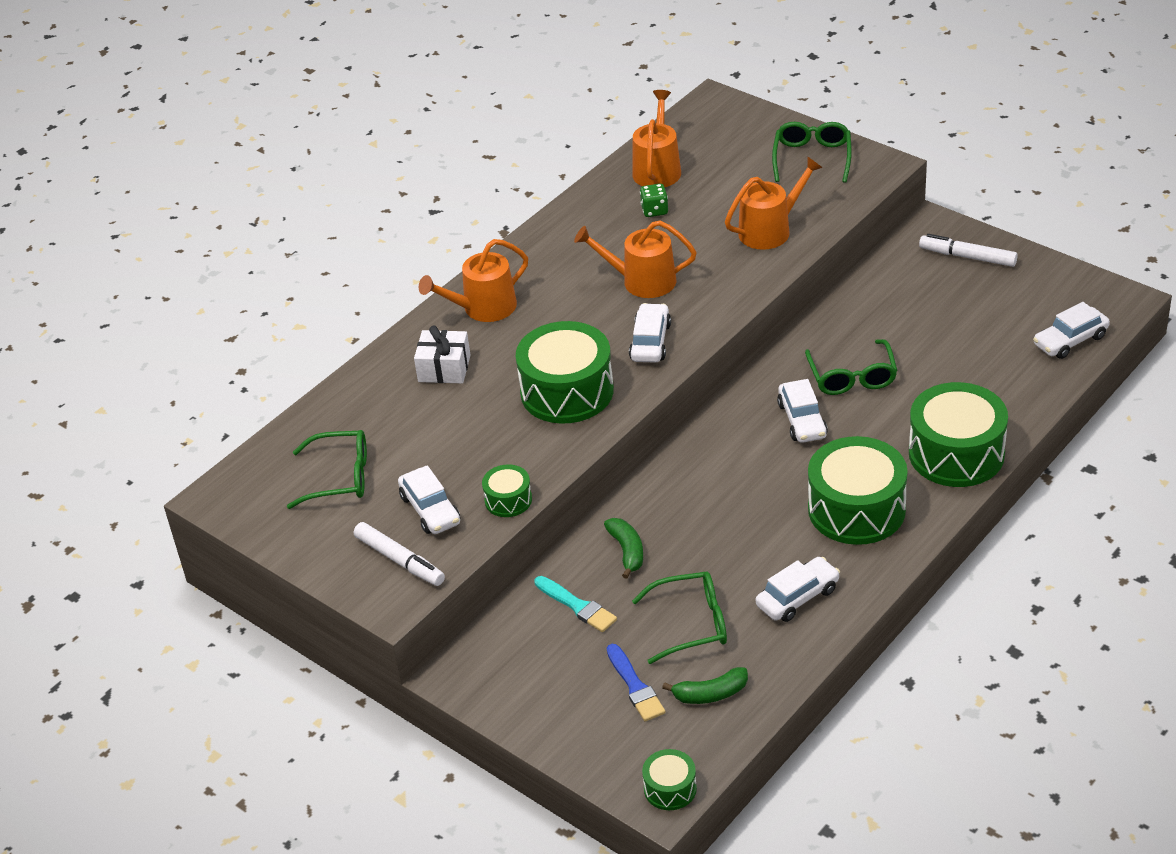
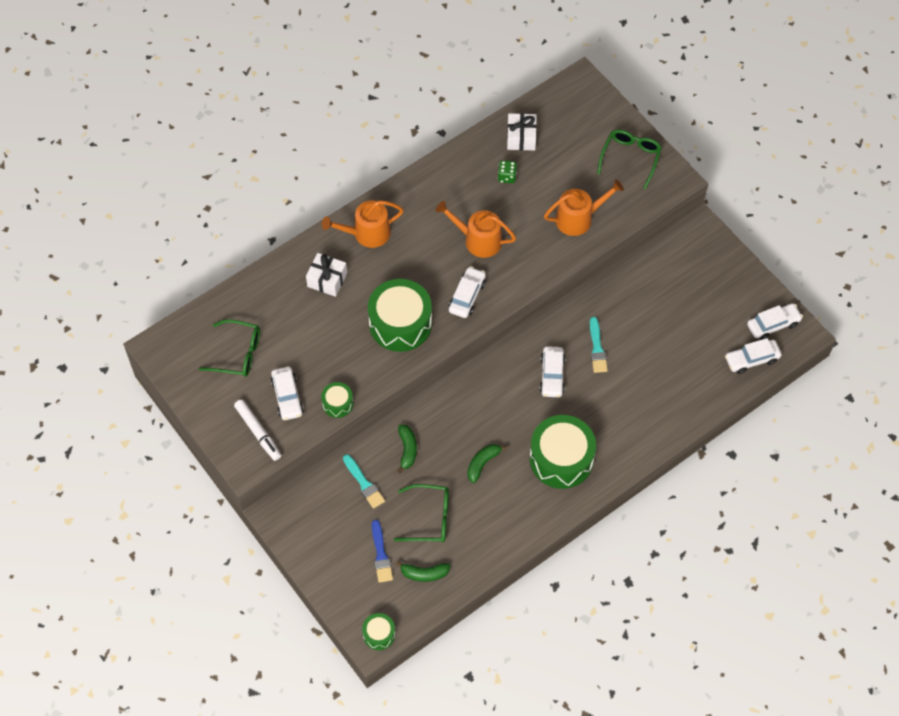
camera: 10 degrees right, 20 degrees up
orange watering can [632,90,681,187] -> white gift [507,113,537,150]
white car [756,557,840,622] -> white car moved to [747,303,803,340]
green glasses [805,339,898,395] -> turquoise brush [590,317,608,373]
green drum [909,382,1008,487] -> none
white marker [919,234,1018,267] -> none
none -> green banana [467,444,508,483]

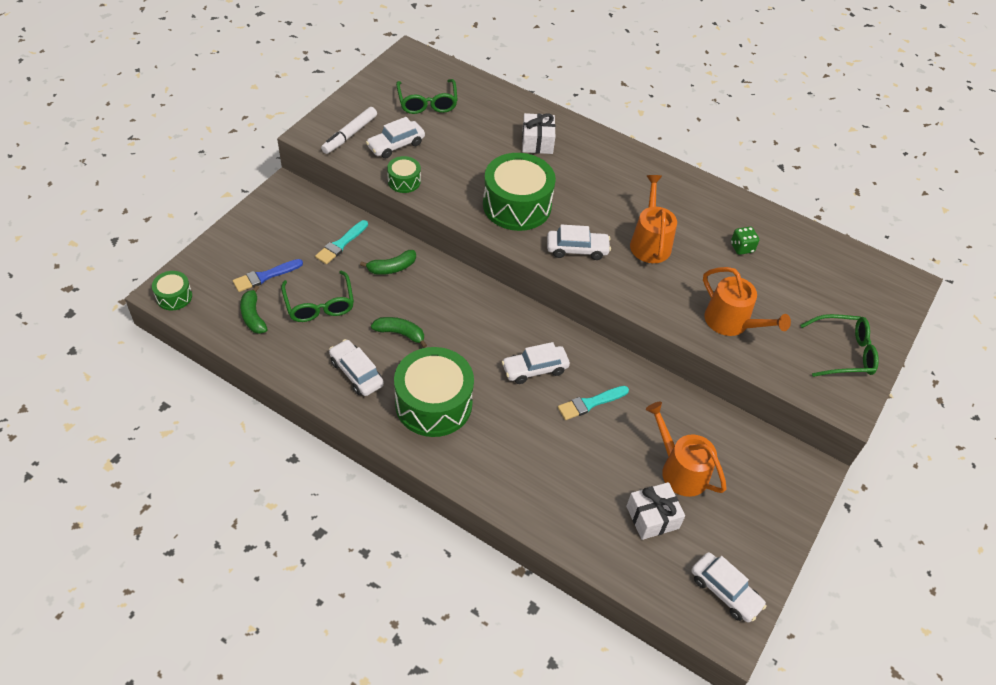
camera: 65 degrees right, 10 degrees down
orange watering can [322,200,403,248] -> orange watering can moved to [646,402,727,497]
white gift [507,113,537,150] -> white gift moved to [626,482,685,540]
white car [725,338,781,374] -> white car moved to [329,339,384,396]

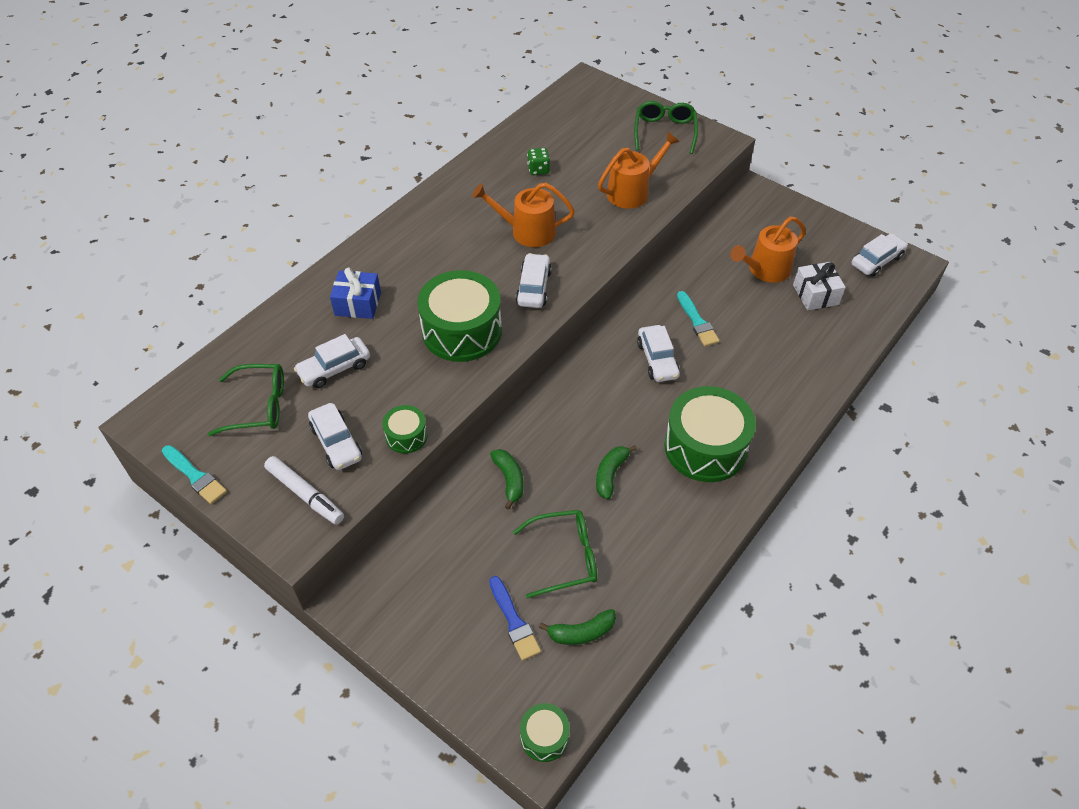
camera: 80 degrees left, 0 degrees up
turquoise brush [315,220,368,264] -> turquoise brush moved to [162,445,227,504]
white car [329,339,384,396] -> white car moved to [294,334,370,388]
white gift [522,113,556,154] -> blue gift [330,267,381,319]

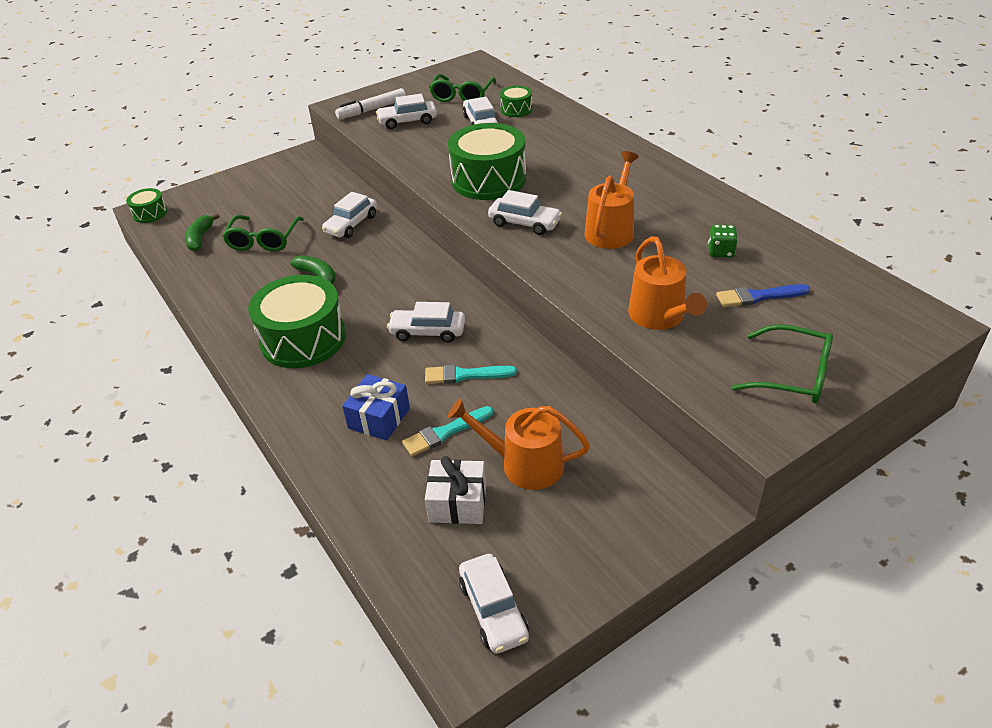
camera: 110 degrees right, 10 degrees down
turquoise brush [162,445,227,504] -> turquoise brush moved to [402,406,493,457]
blue gift [330,267,381,319] -> blue gift moved to [342,374,410,441]
green drum [382,405,428,454] -> green drum moved to [500,86,532,117]
blue brush [489,576,541,661] -> blue brush moved to [716,284,810,307]
green banana [490,449,523,510] -> white car [322,192,377,238]
orange watering can [730,217,806,283] -> orange watering can turned 60 degrees counterclockwise [448,399,590,490]

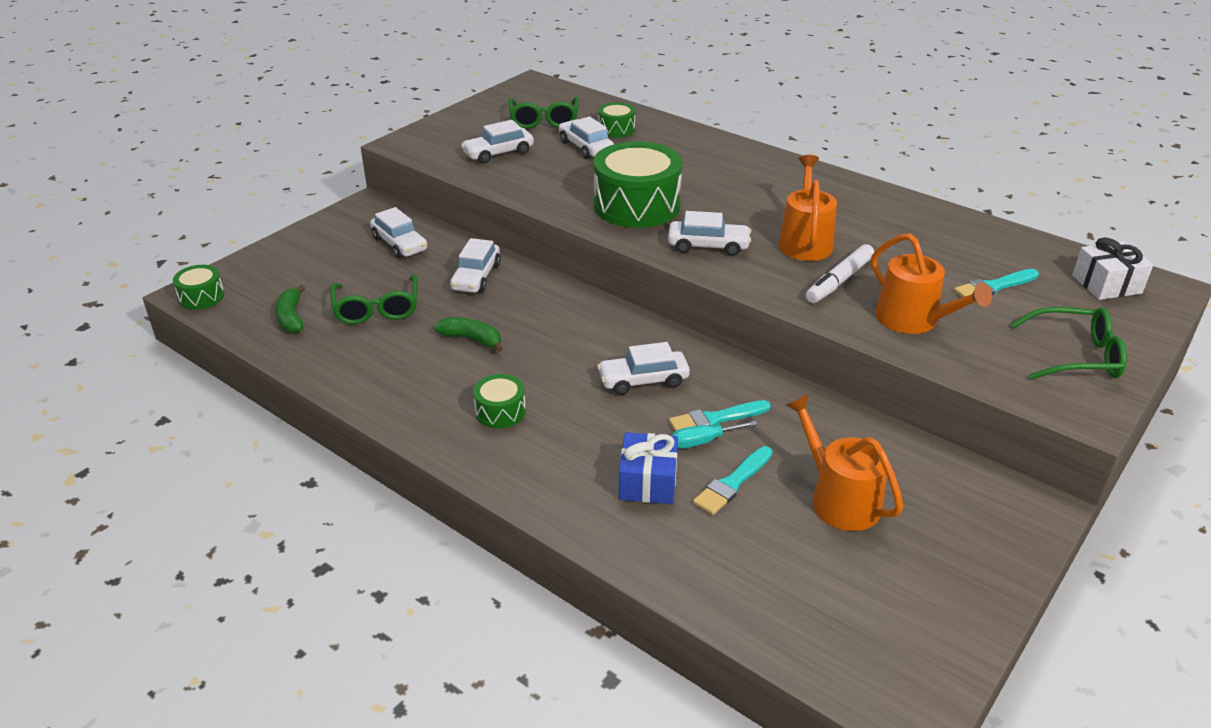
camera: 20 degrees left, 5 degrees down
green drum [248,275,346,368] -> green drum [473,374,526,429], size x0.48
white marker [335,88,406,119] -> white marker moved to [806,244,874,303]
white gift [425,456,486,524] -> white gift moved to [1072,237,1153,300]
orange watering can [448,399,590,490] -> orange watering can turned 60 degrees clockwise [786,395,903,531]
white car [459,554,529,654] -> white car moved to [370,207,427,259]
green dice [708,225,738,258] -> none
blue brush [716,284,810,307] -> turquoise brush [954,269,1039,297]
none -> turquoise screwdriver [671,420,758,449]

